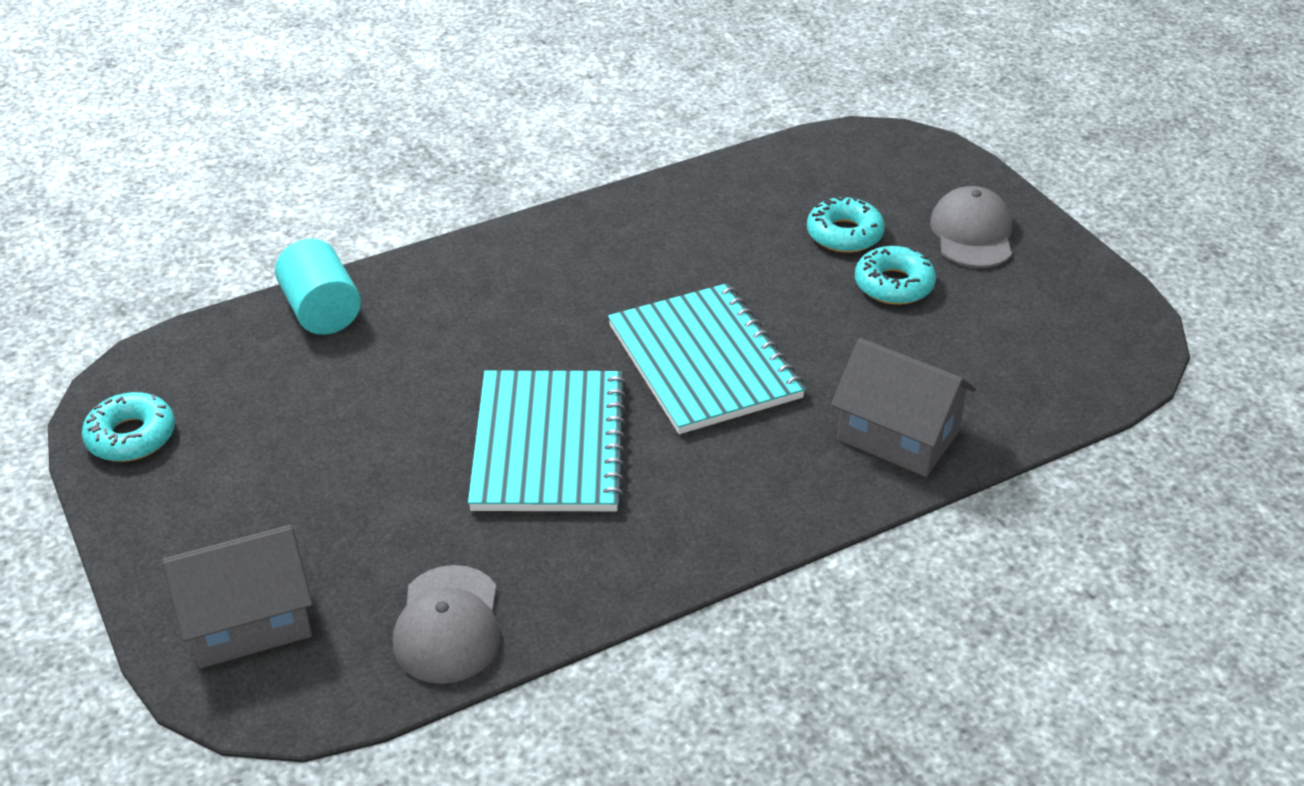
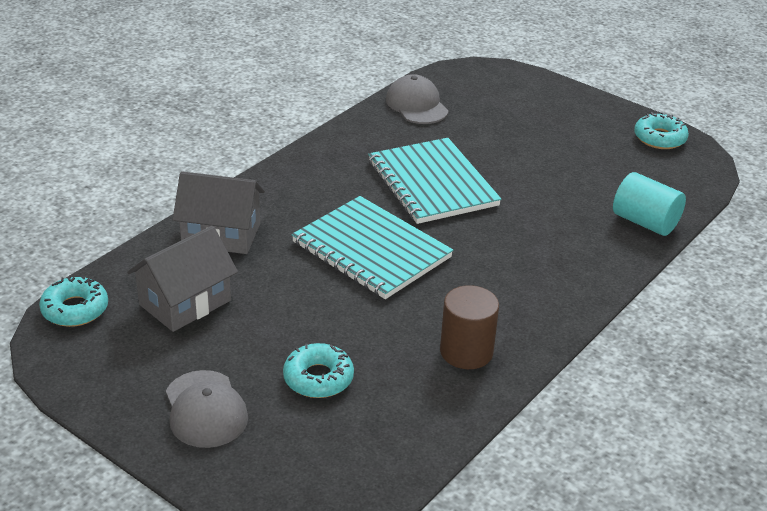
camera: 155 degrees right, 5 degrees down
grey house [162,525,313,668] -> grey house moved to [127,226,238,332]
turquoise donut [855,246,936,305] -> turquoise donut moved to [39,275,108,327]
none -> brown cylinder [440,285,499,369]

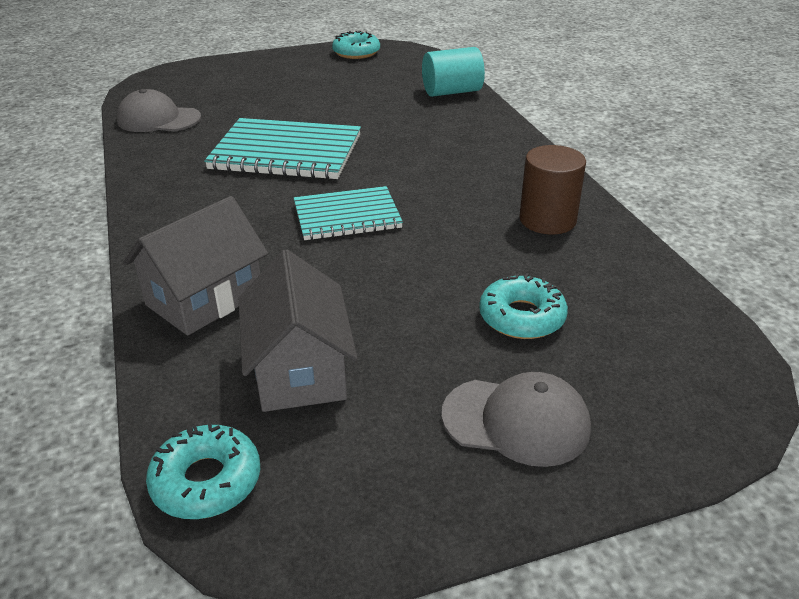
camera: 55 degrees left, 0 degrees up
turquoise notebook [292,196,453,299] -> turquoise notebook [294,186,403,240], size x0.64

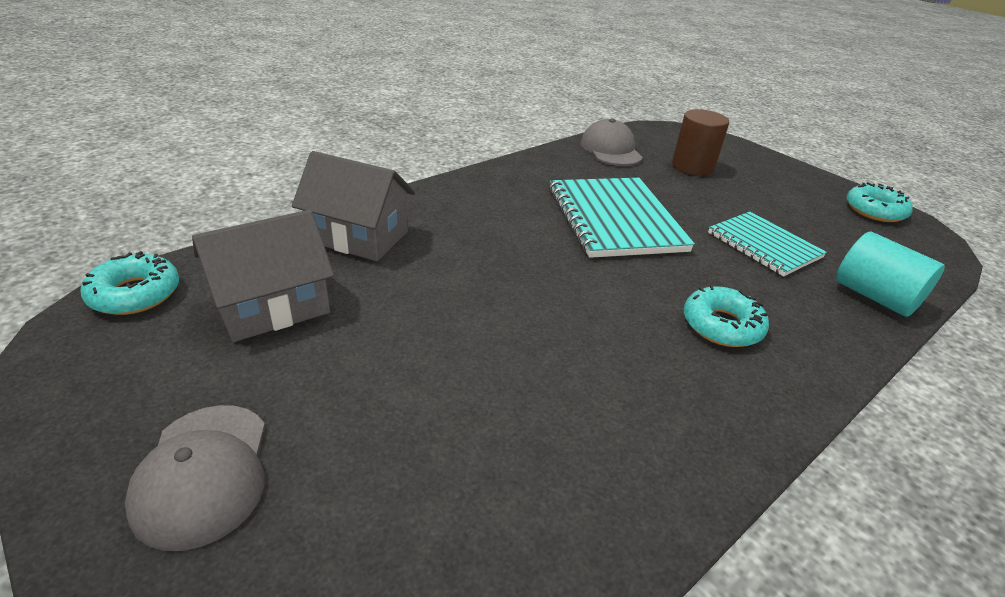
camera: 65 degrees right, 0 degrees up
turquoise notebook [294,186,403,240] -> turquoise notebook moved to [708,212,827,277]
turquoise donut [479,273,568,339] -> turquoise donut moved to [684,285,769,347]
brown cylinder [519,145,586,234] -> brown cylinder moved to [672,109,729,176]

